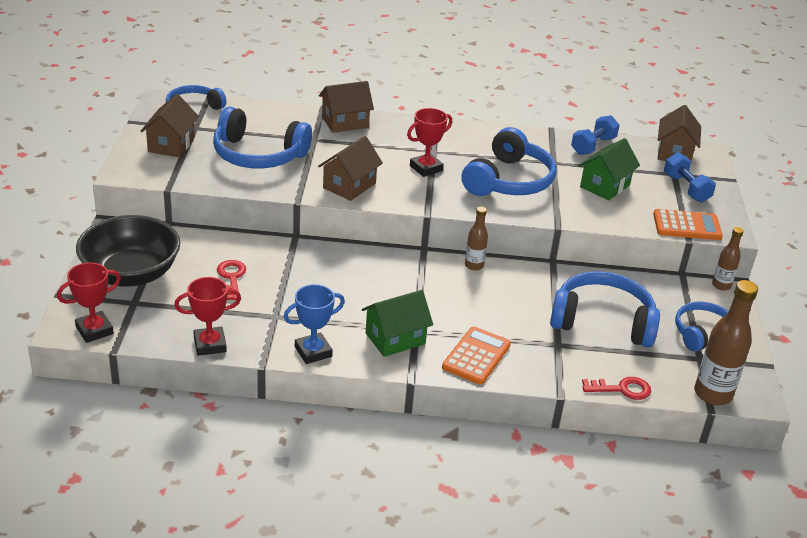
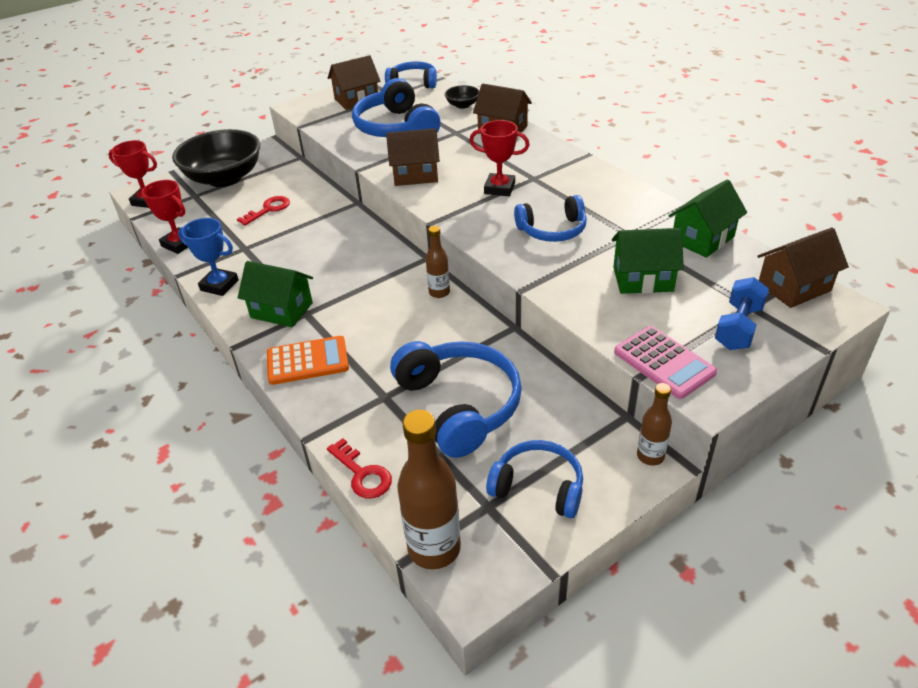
camera: 55 degrees right, 5 degrees up
blue headphones [462,127,556,196] -> blue headphones [514,195,587,242], size x0.63
blue dumbbell [571,115,620,155] -> green house [668,179,747,258]
orange calculator [653,209,723,240] -> pink calculator [614,326,717,399]
none -> black bowl [445,85,479,109]

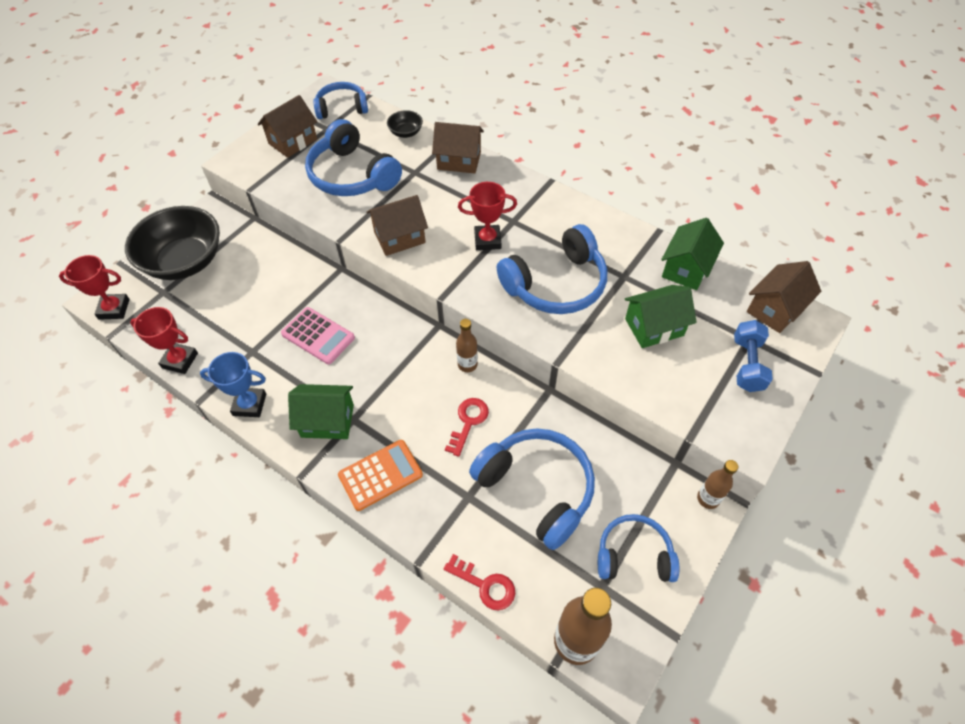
camera: 20 degrees left, 15 degrees up
red key [237,196,290,226] -> red key moved to [445,398,489,457]
blue headphones [514,195,587,242] -> blue headphones [497,224,607,314], size x1.58
pink calculator [614,326,717,399] -> pink calculator moved to [281,307,355,364]

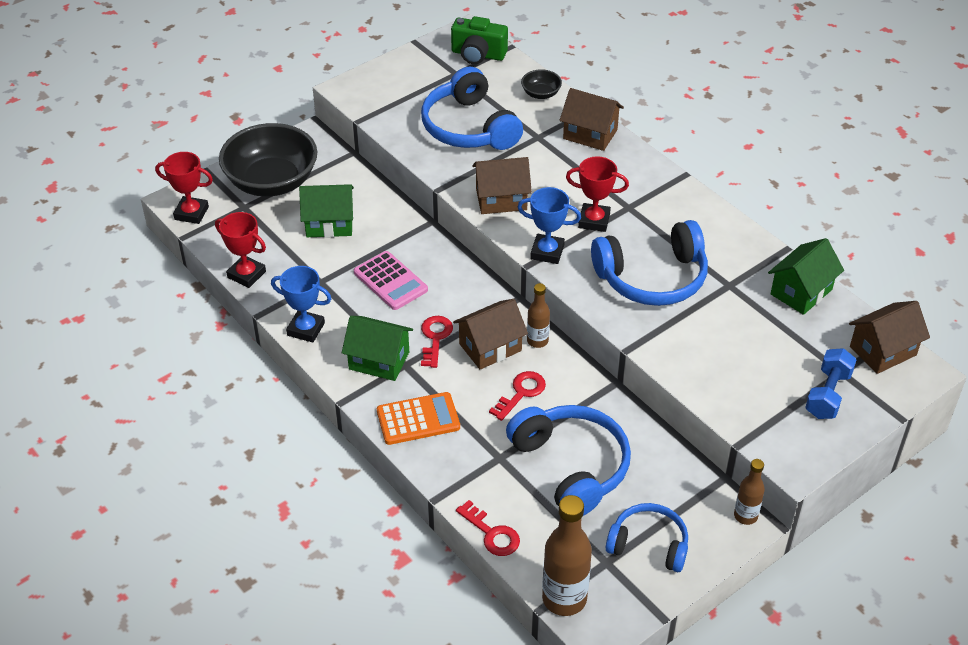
camera: 15 degrees right, 10 degrees down
brown house [258,95,317,158] -> brown house moved to [453,299,528,370]
blue headphones [313,82,368,119] -> green camera [451,16,508,64]
green house [625,285,697,348] -> green house moved to [299,184,354,238]
none -> red key [421,316,453,368]
none -> blue trophy [517,187,581,264]

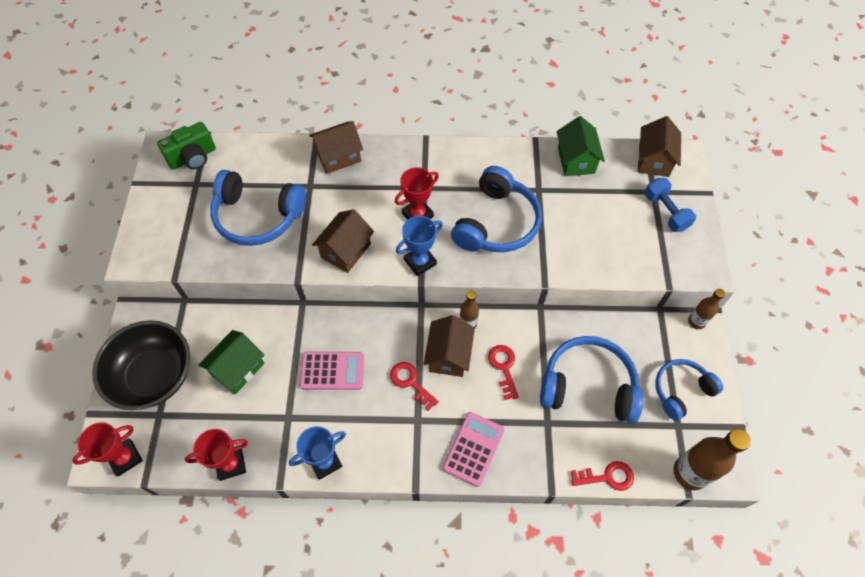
camera: 50 degrees left, 15 degrees up
green house [342,316,413,381] -> none
orange calculator [377,392,460,445] -> pink calculator [443,412,505,487]
black bowl [521,69,562,99] -> none

